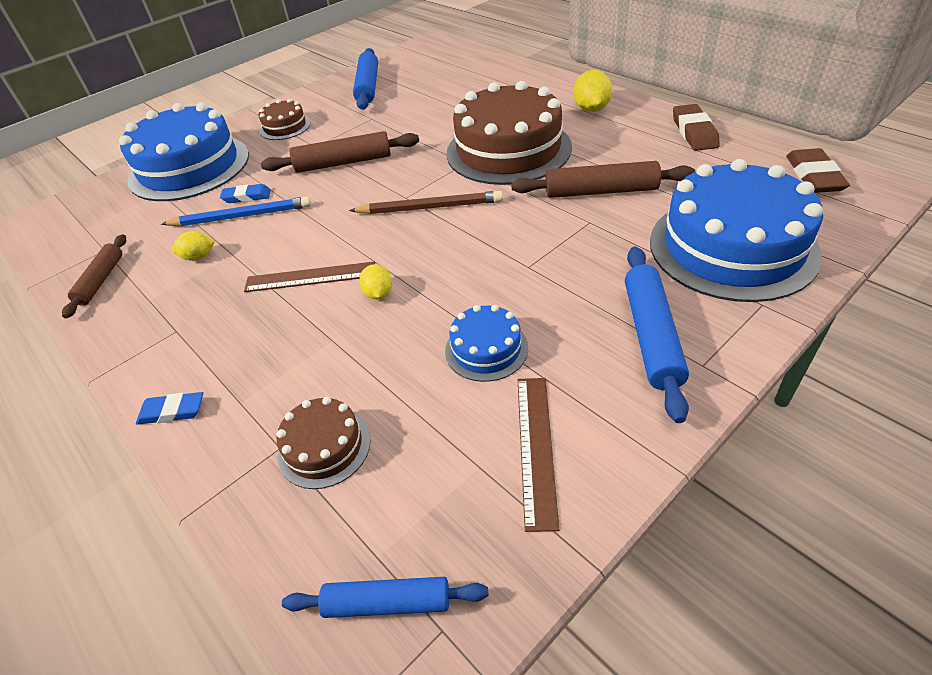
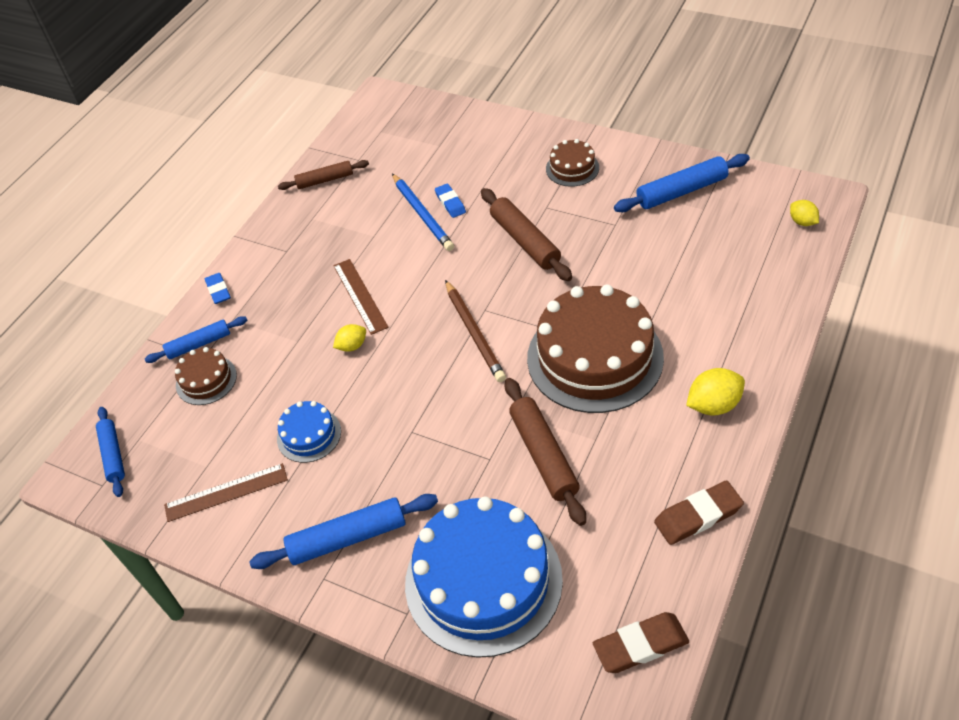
camera: 70 degrees right, 5 degrees up
blue cake [119,102,249,201] -> none
yellow lemon [172,231,215,261] -> yellow lemon moved to [790,200,819,226]
none -> blue rolling pin [145,316,247,363]

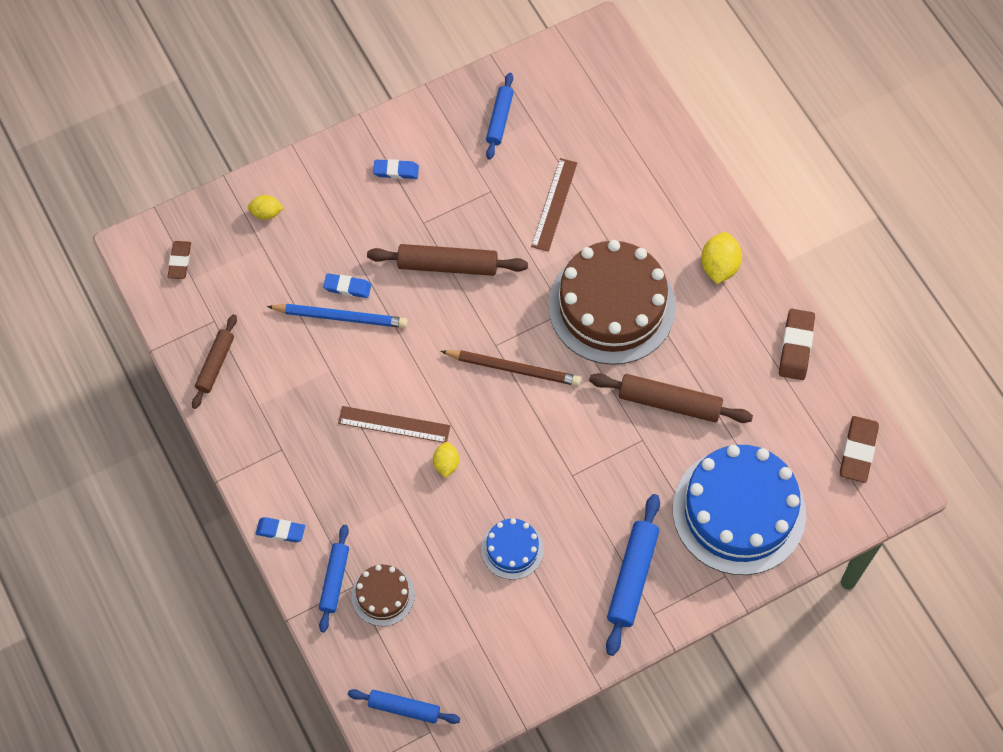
camera: 60 degrees left, 15 degrees up
brown ruler [164,463,288,522] -> brown ruler moved to [531,158,577,252]
brown cake [546,139,599,187] -> blue eraser [373,159,419,179]
blue rolling pin [614,154,750,212] -> blue rolling pin [486,73,514,159], size x0.65
yellow lemon [790,200,819,226] -> yellow lemon moved to [248,195,284,220]
none -> brown eraser [167,241,191,279]

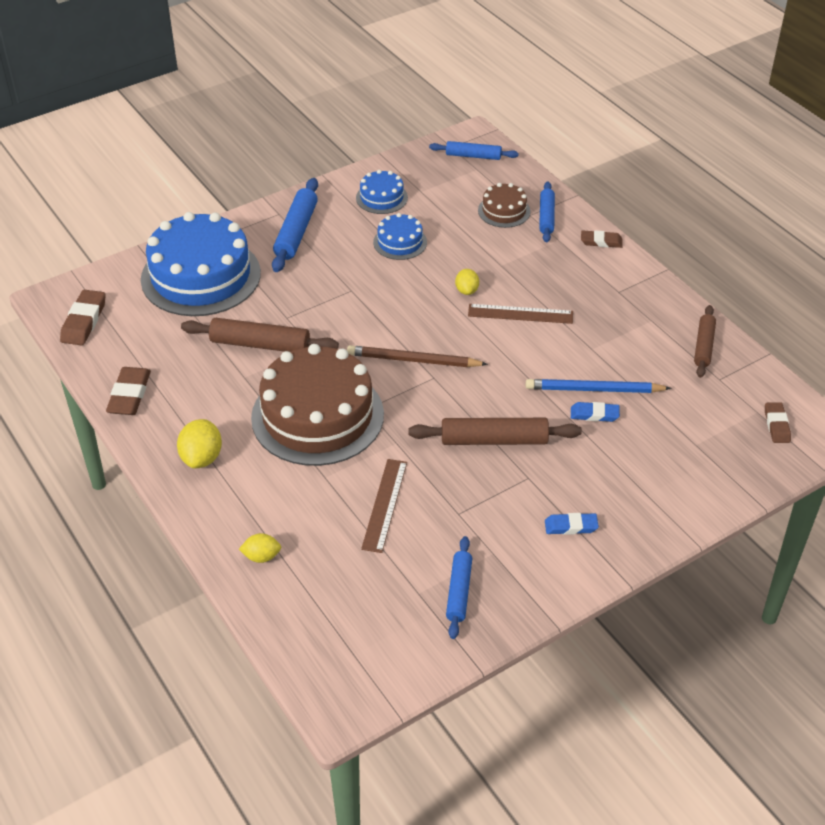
camera: 175 degrees right, 20 degrees down
yellow lemon [248,195,284,220] -> yellow lemon moved to [239,533,281,563]
blue eraser [255,517,305,542] -> brown eraser [581,230,623,248]
none -> blue cake [356,170,408,214]

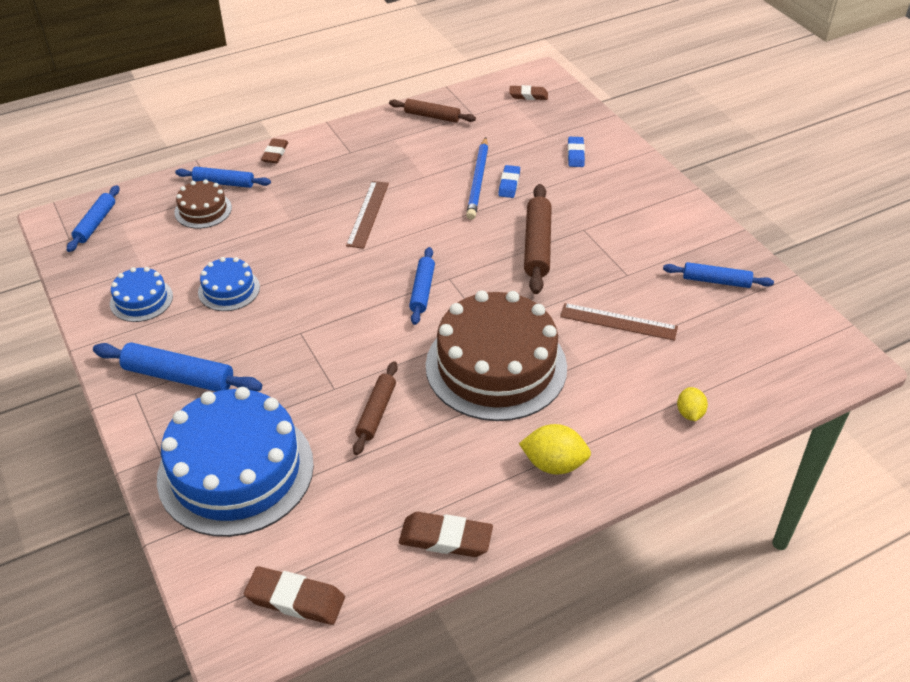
camera: 85 degrees left, 0 degrees up
brown rolling pin [181,318,339,352] -> brown rolling pin [353,361,398,455], size x0.65
brown pencil [347,345,488,367] -> blue rolling pin [409,247,435,325]
yellow lemon [455,269,479,295] -> none
blue eraser [545,513,599,535] -> blue eraser moved to [568,137,585,167]

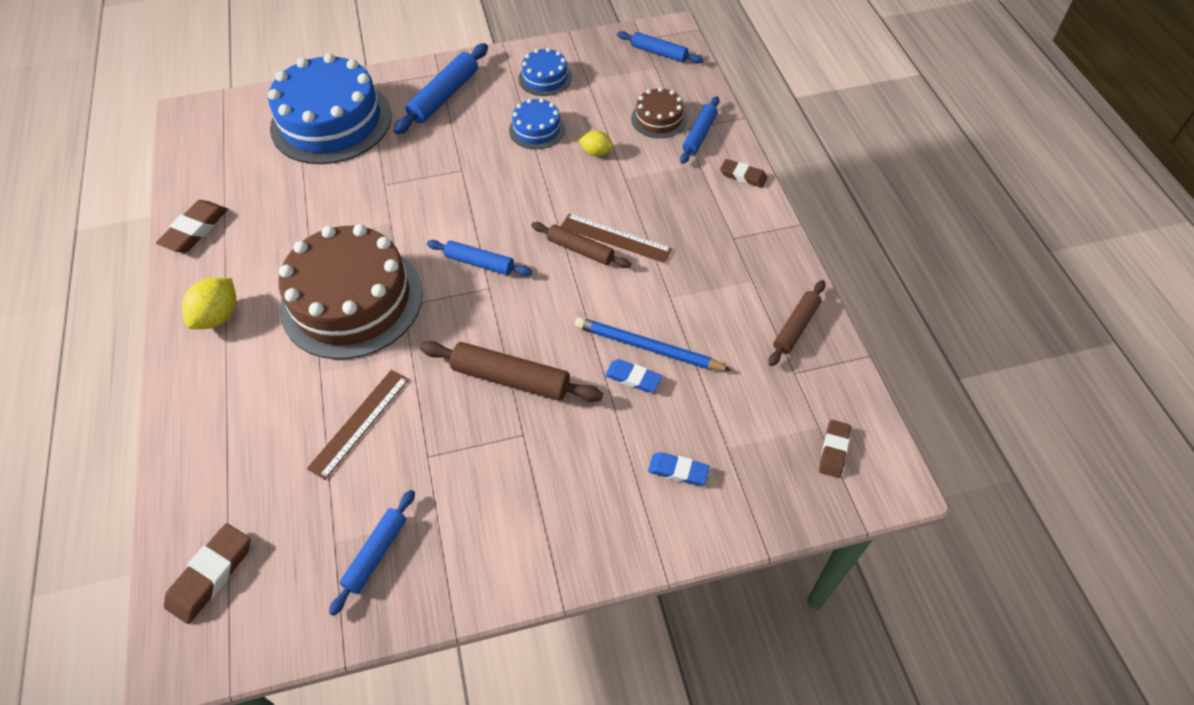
camera: 105 degrees right, 10 degrees up
brown eraser [244,566,345,625] -> brown eraser moved to [164,523,251,624]
brown rolling pin [353,361,398,455] -> brown rolling pin moved to [531,222,631,268]
yellow lemon [677,387,708,421] -> yellow lemon moved to [579,131,614,156]

